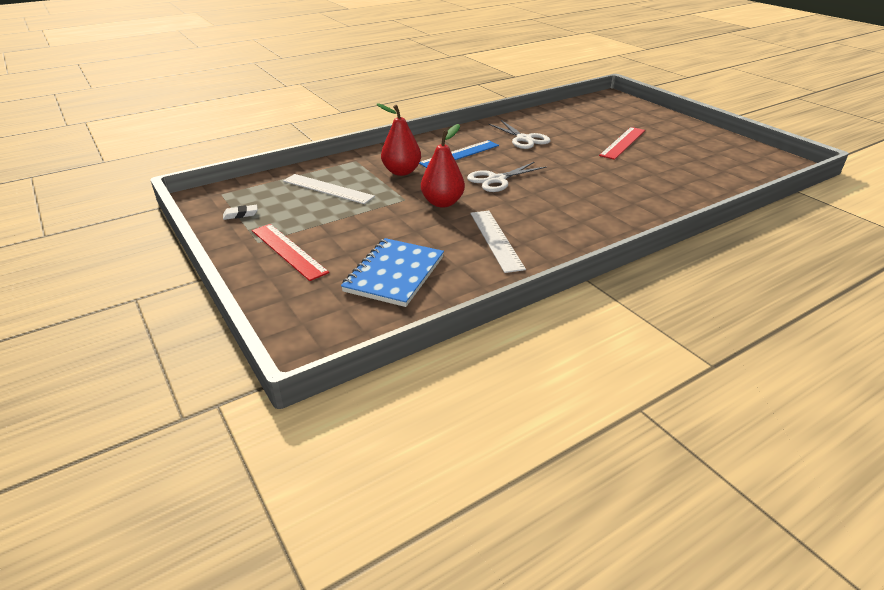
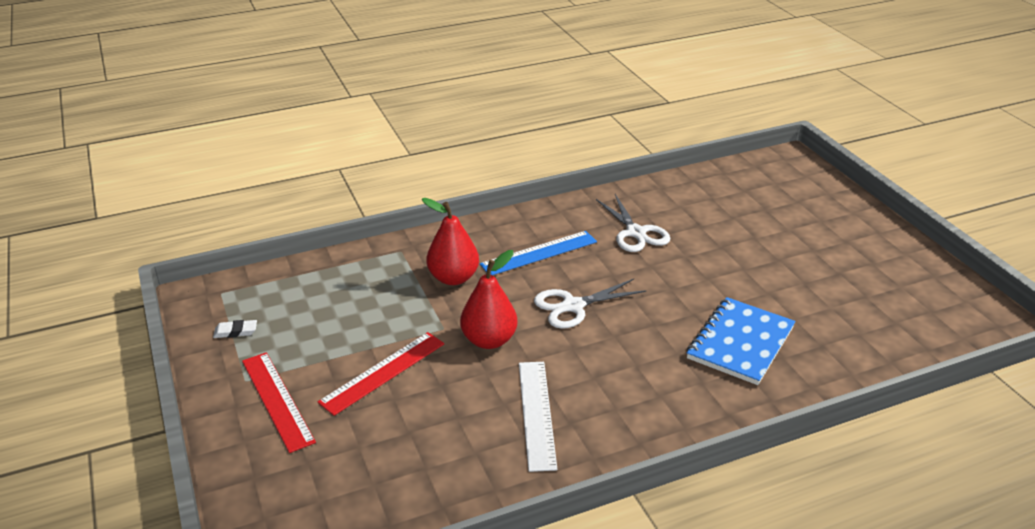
camera: 10 degrees right, 0 degrees up
white ruler [283,174,375,204] -> none
blue notebook [341,238,444,307] -> blue notebook moved to [687,297,796,385]
red ruler [599,127,645,160] -> red ruler moved to [318,332,444,416]

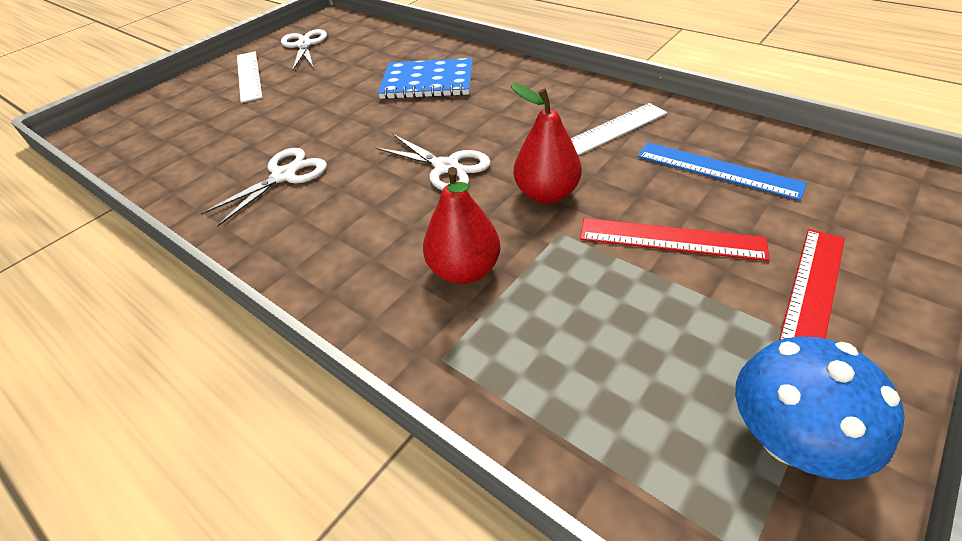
camera: 115 degrees left, 10 degrees up
white eraser [213,320,257,338] -> blue mushroom [735,337,905,480]
blue ruler [480,231,597,275] -> blue ruler moved to [638,142,807,201]
none -> white ruler [237,51,262,103]
none -> white scissors [281,29,327,70]

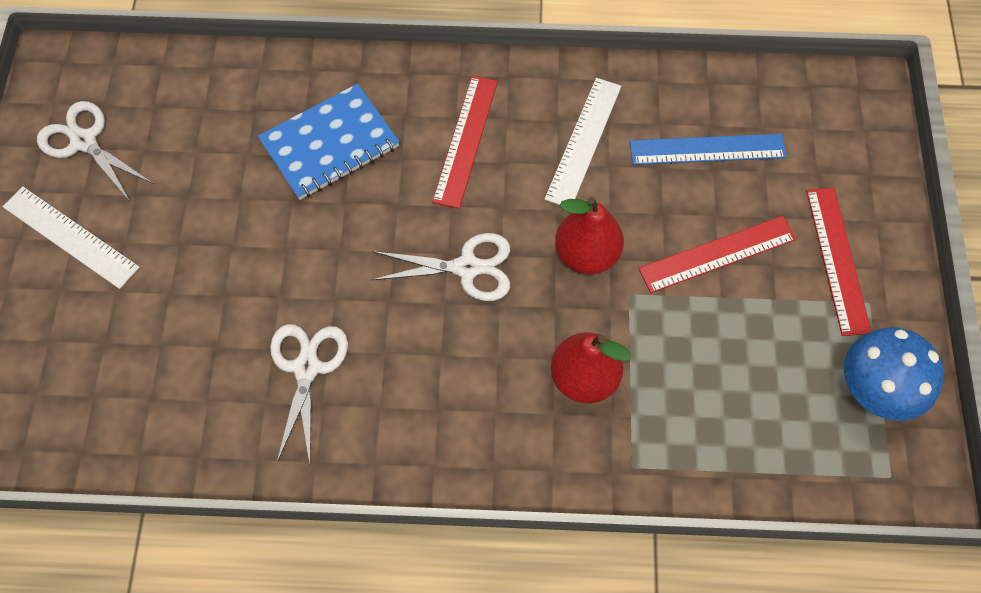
camera: 40 degrees left, 20 degrees up
none -> red ruler [432,76,498,209]

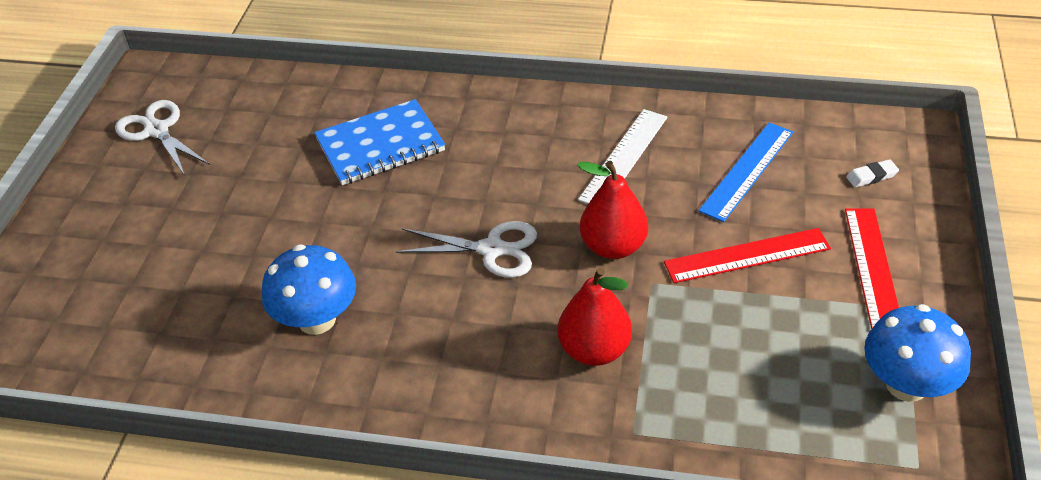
camera: 10 degrees right, 20 degrees down
white ruler [3,187,140,289] -> none
white scissors [270,324,348,464] -> blue mushroom [262,244,356,335]
red ruler [432,76,498,209] -> none
blue ruler [630,134,787,165] -> blue ruler turned 60 degrees counterclockwise [698,123,793,222]
none -> white eraser [846,159,899,188]

